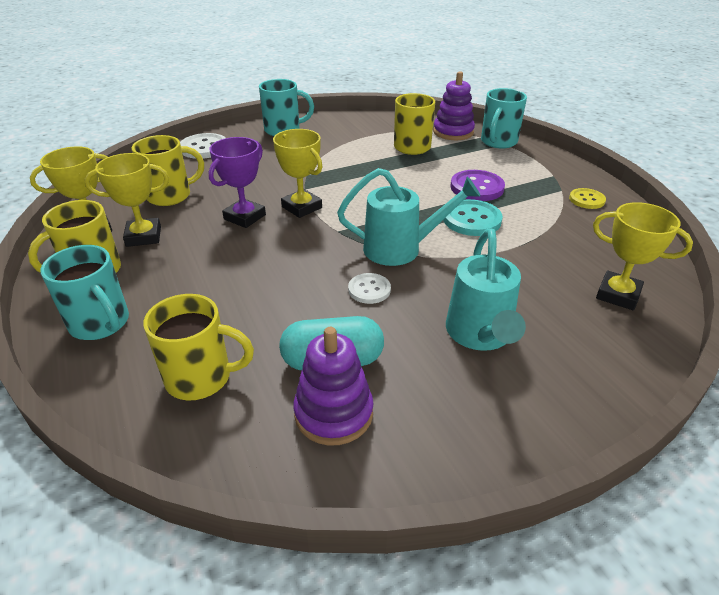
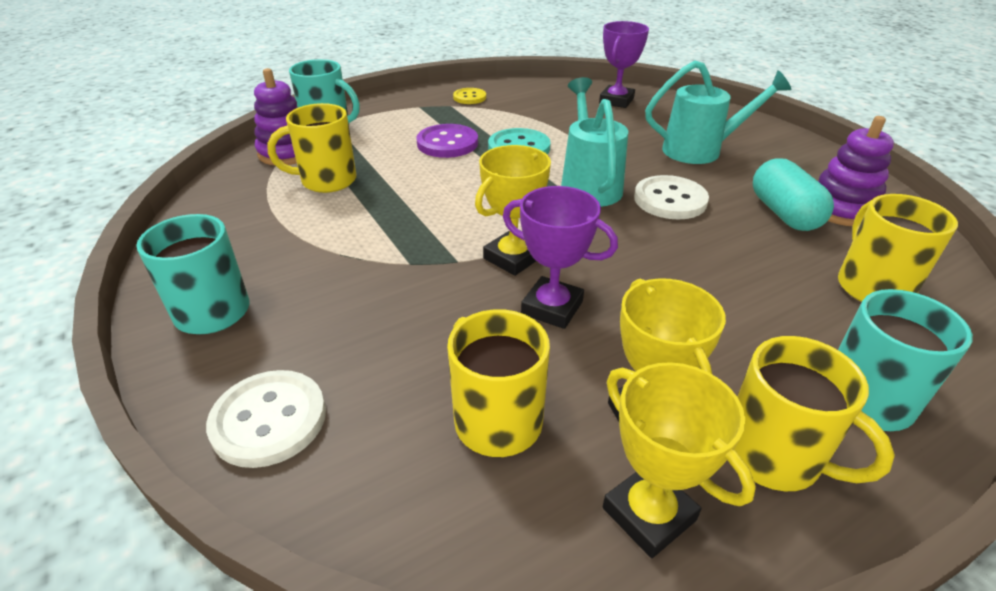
camera: 95 degrees left, 0 degrees up
white button [348,273,391,304] -> white button [634,175,709,219], size x1.61
yellow trophy [593,202,693,310] -> purple trophy [599,21,649,108]

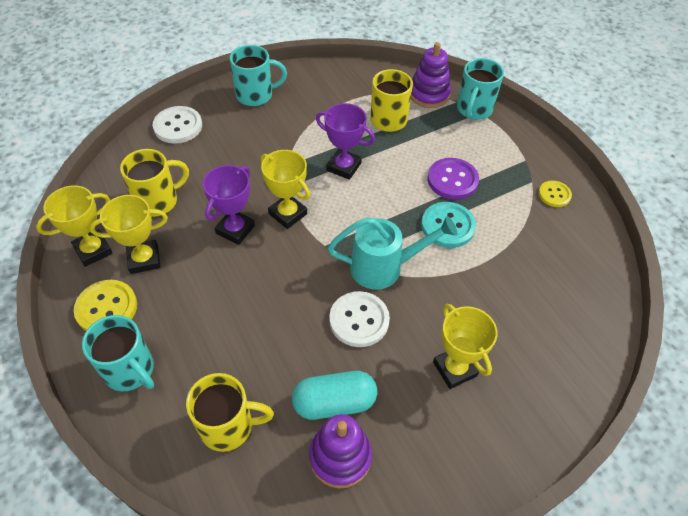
camera: 90 degrees right, 15 degrees up
purple trophy [599,21,649,108] -> purple trophy moved to [316,103,375,180]
turquoise watering can [645,60,792,164] -> yellow trophy [433,304,498,389]
yellow mug [735,336,895,491] -> yellow button [74,280,137,331]

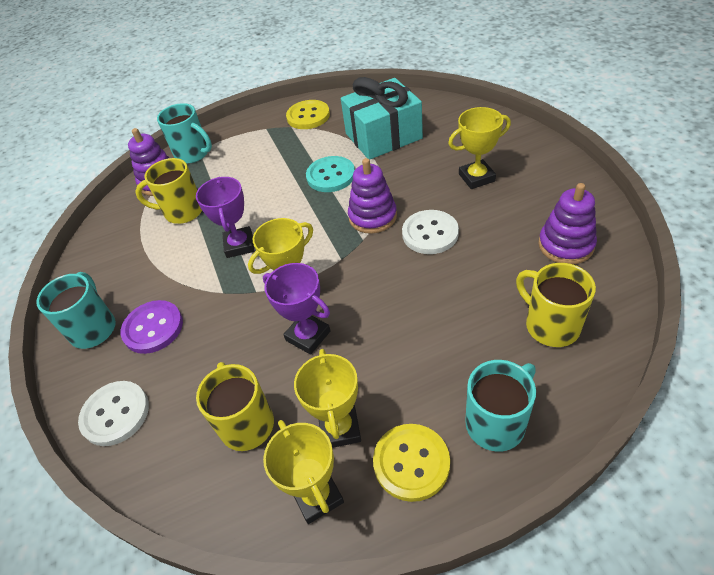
camera: 75 degrees left, 5 degrees down
yellow mug [186,373,274,452] -> yellow mug turned 45 degrees counterclockwise [516,263,596,347]
turquoise capsule [292,371,377,420] -> none
purple trophy [316,103,375,180] -> purple trophy turned 45 degrees counterclockwise [196,177,255,258]
turquoise watering can [328,216,457,290] -> purple stacking toy [348,158,397,234]
purple button [428,158,479,200] -> purple button moved to [121,300,183,354]
yellow button [538,181,572,207] -> yellow button [286,100,330,129], size x1.61
none -> turquoise gift [341,77,423,160]

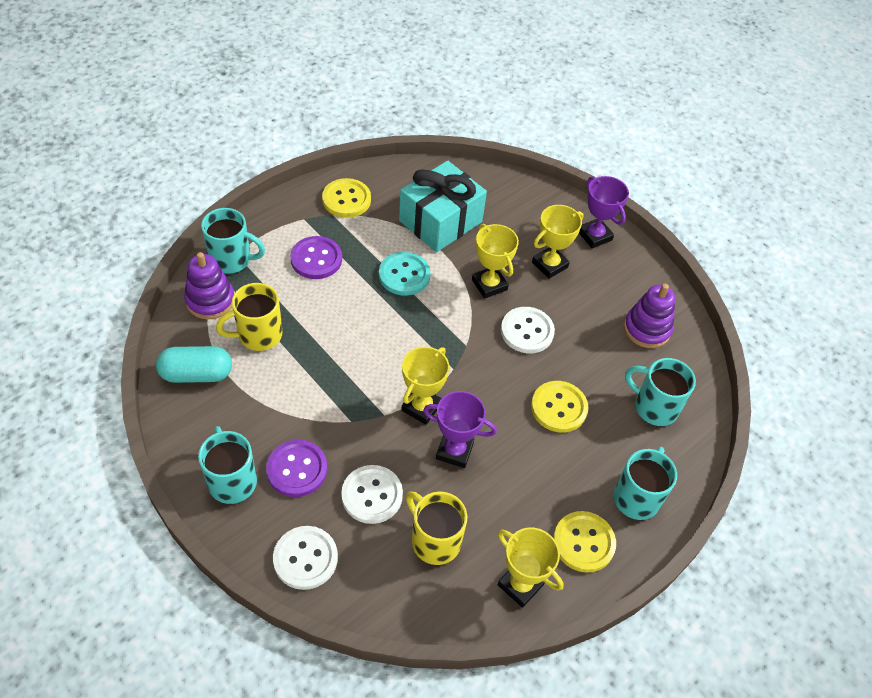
camera: 30 degrees left, 5 degrees up
purple trophy [196,177,255,258] -> purple trophy moved to [579,176,629,249]
yellow trophy [294,349,361,448] -> yellow trophy moved to [472,224,519,299]
purple stacking toy [348,158,397,234] -> none
yellow mug [516,263,596,347] -> turquoise mug [625,358,696,426]
none -> turquoise capsule [156,346,232,383]
none -> purple button [290,236,342,279]
none -> white button [341,465,403,524]
none -> yellow button [531,381,588,433]

